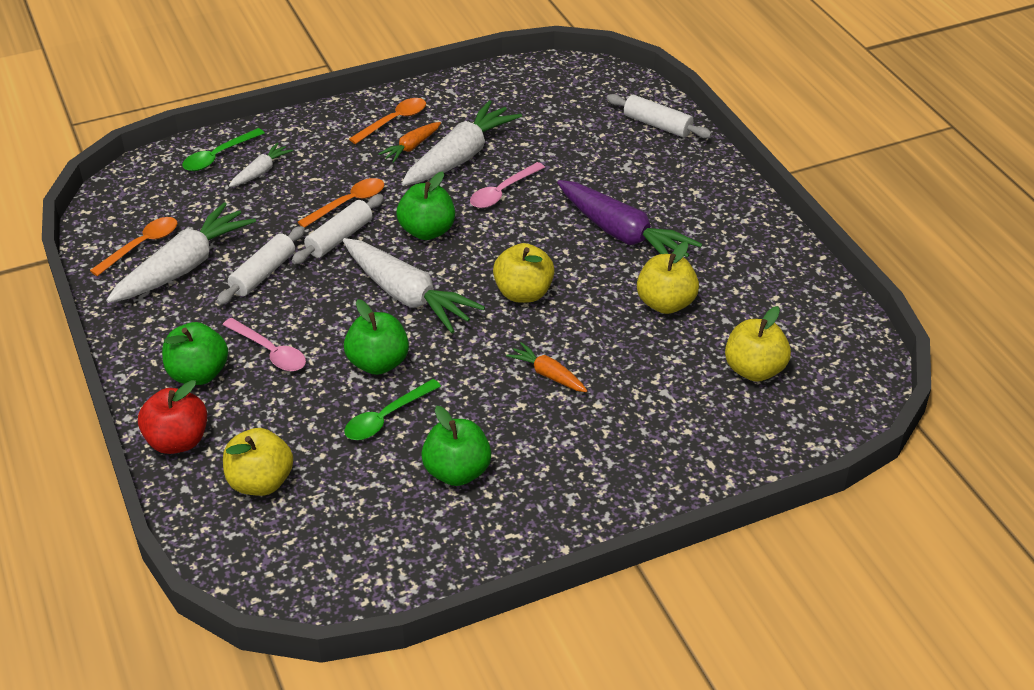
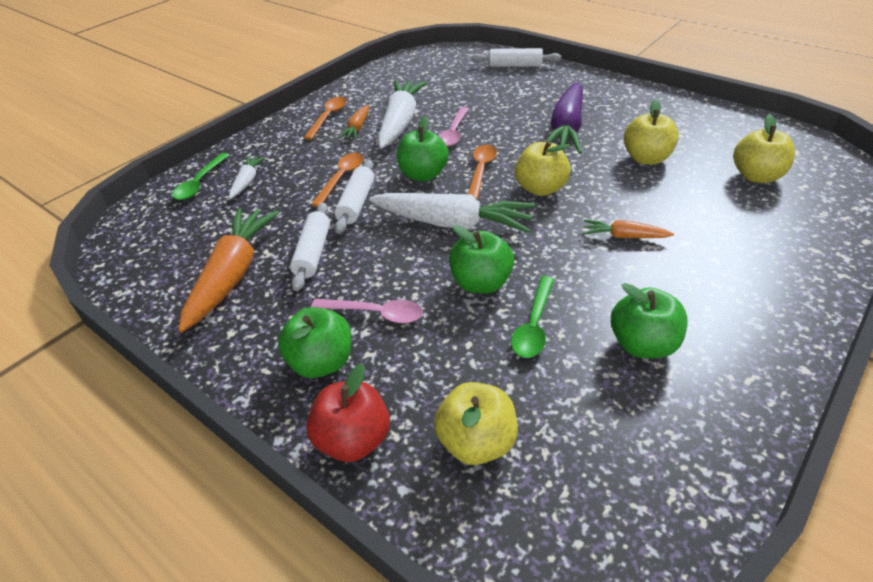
camera: 25 degrees left, 0 degrees up
orange spoon [90,217,177,276] -> orange spoon moved to [468,144,497,200]
white carrot [106,202,256,303] -> orange carrot [178,208,279,332]
purple carrot [557,180,702,258] -> purple carrot turned 90 degrees clockwise [546,82,583,154]

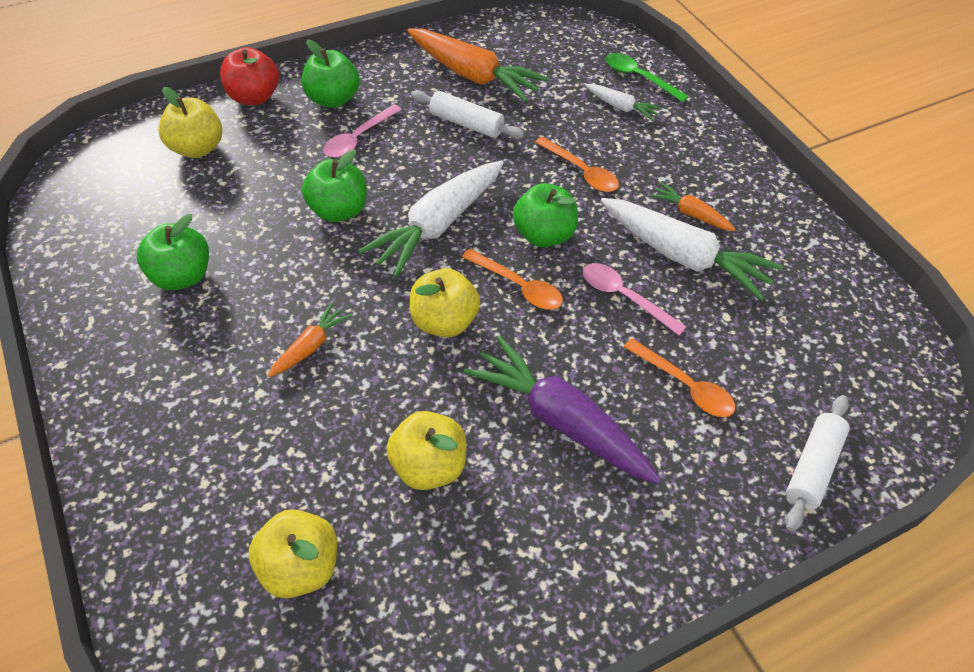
camera: 110 degrees right, 10 degrees up
orange spoon [304,97,347,140] -> orange spoon moved to [624,338,735,417]
white rolling pin [335,160,374,234] -> none
green spoon [511,276,554,358] -> none

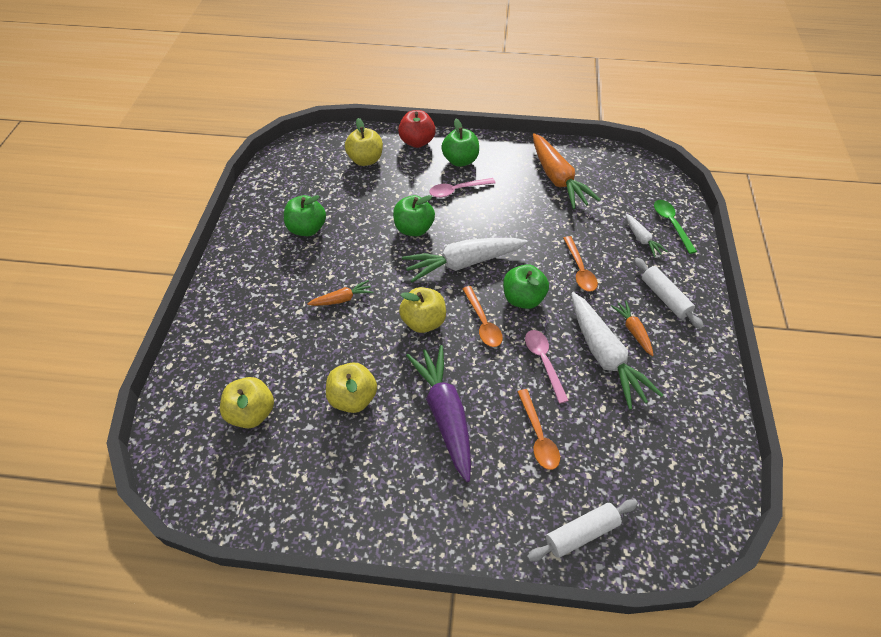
camera: 35 degrees right, 0 degrees up
white rolling pin [411,90,524,139] -> white rolling pin moved to [634,258,704,329]

